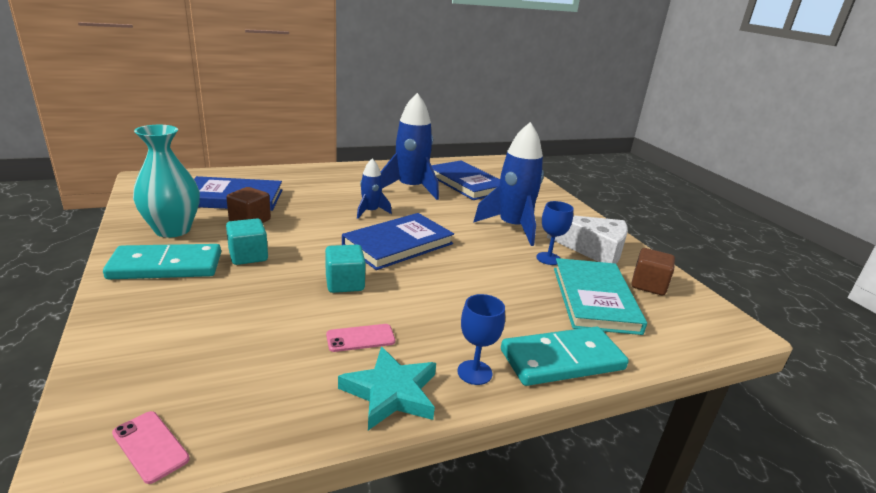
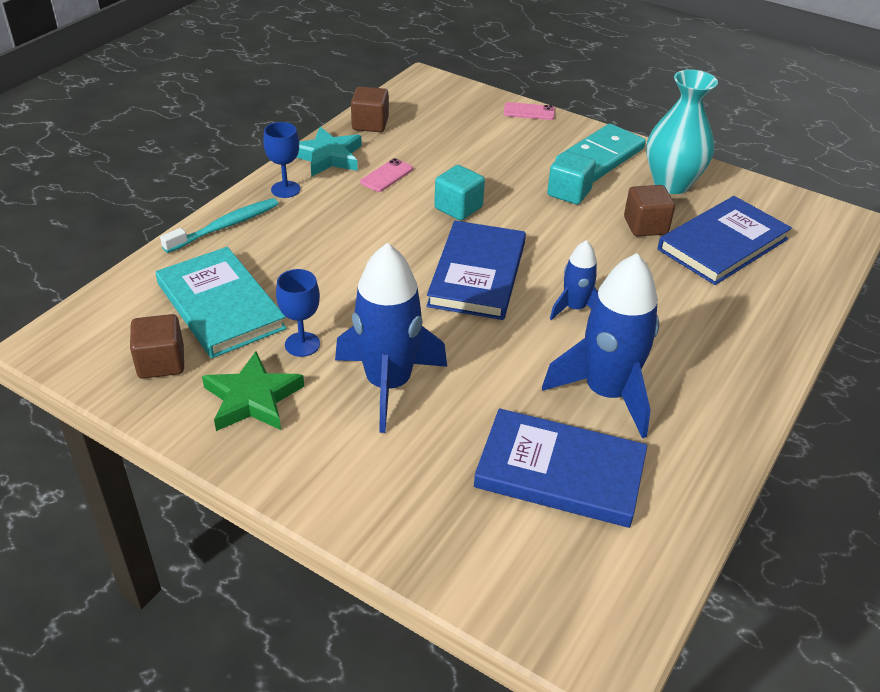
camera: 145 degrees right, 15 degrees up
pink phone [112,411,190,484] -> pink phone moved to [504,102,555,120]
turquoise domino [501,326,629,386] -> turquoise toothbrush [160,198,278,253]
white cheese [547,215,628,264] -> green star [202,351,304,431]
none -> brown cube [351,87,389,132]

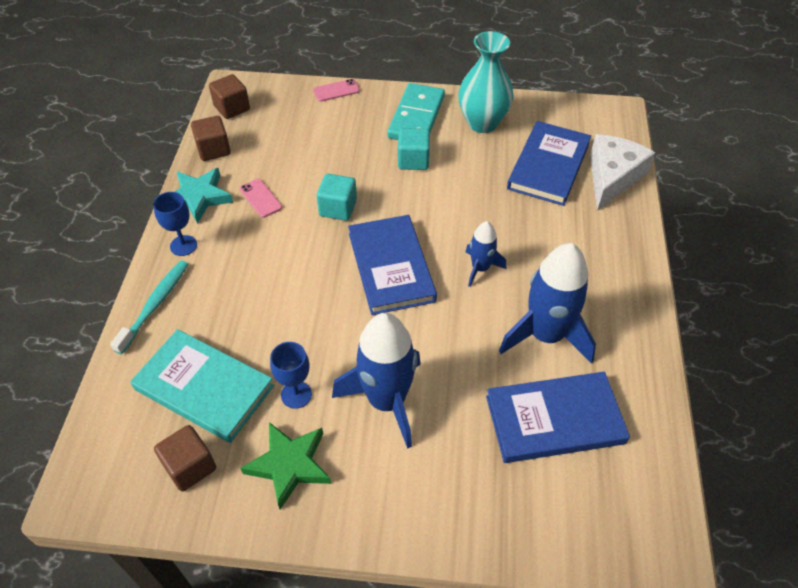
camera: 25 degrees left, 10 degrees up
pink phone [360,158,413,192] -> pink phone turned 45 degrees counterclockwise [240,179,282,218]
brown cube [624,185,675,236] -> brown cube moved to [209,74,250,119]
none -> white cheese [590,134,655,211]

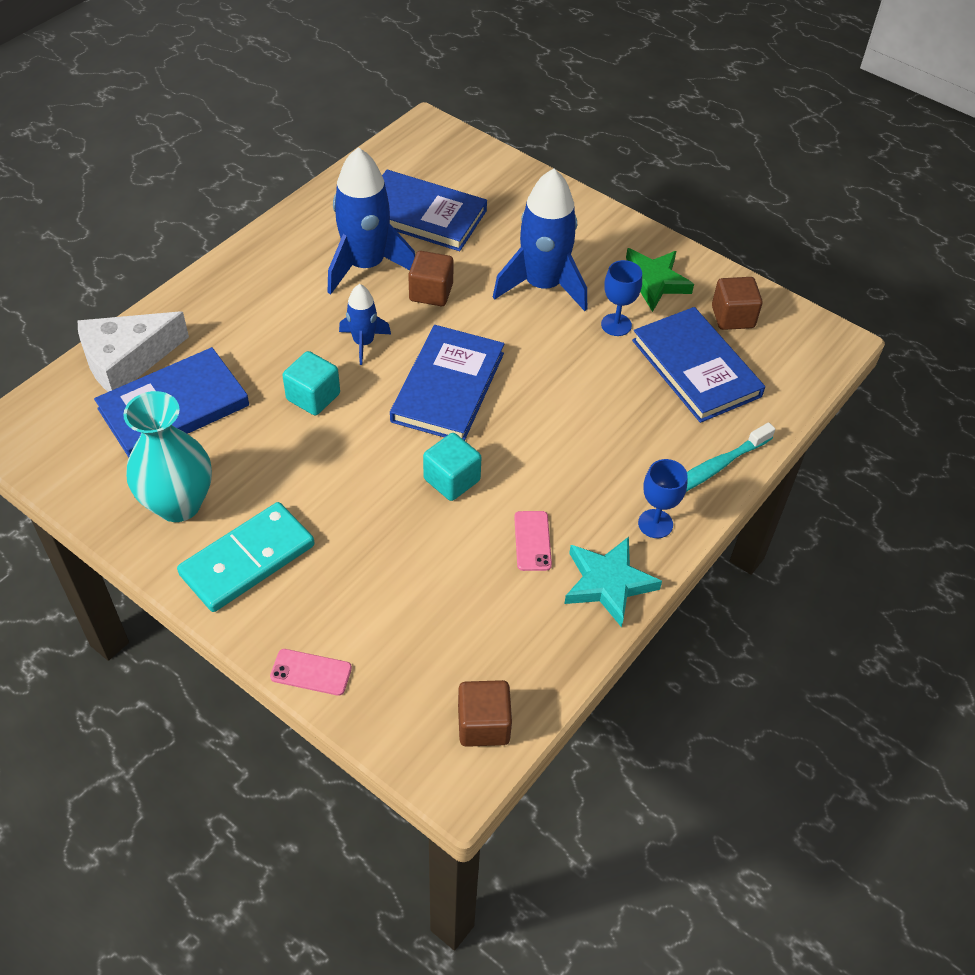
camera: 150 degrees left, 0 degrees up
turquoise book [130,329,274,443] -> blue book [632,307,765,423]
brown cube [191,116,231,161] -> brown cube moved to [408,251,454,306]
turquoise cube [398,128,430,170] -> turquoise cube moved to [282,351,340,415]

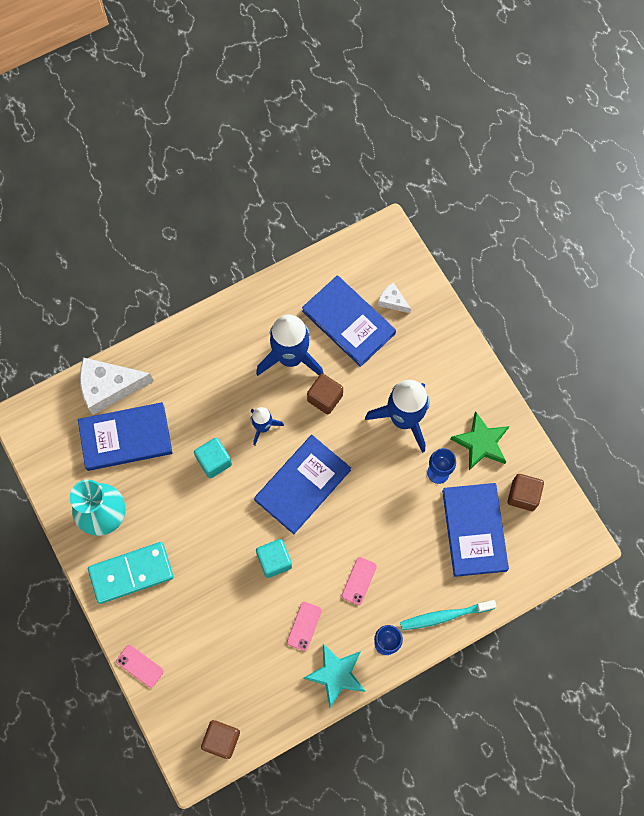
camera: 25 degrees right, 20 degrees up
none -> pink phone [342,557,377,605]
none -> white cheese [378,283,411,313]

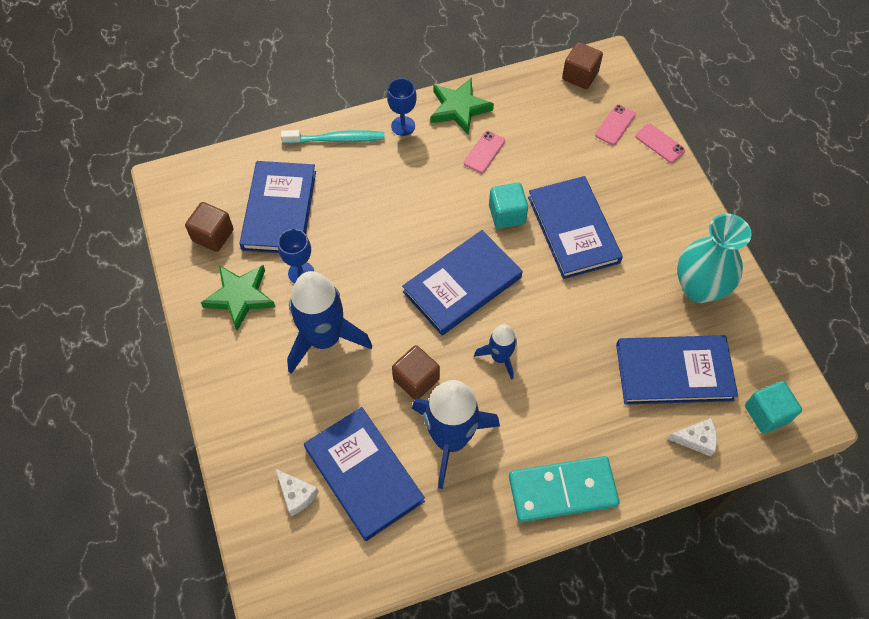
camera: 170 degrees left, 10 degrees down
white cheese [80,358,154,415] -> white cheese [667,418,717,457], size x0.49
turquoise domino [88,542,174,604] -> turquoise domino moved to [509,456,619,522]
turquoise cube [194,438,232,478] -> turquoise cube moved to [745,381,802,434]
turquoise star [303,644,366,707] -> green star [431,78,494,134]
pink phone [342,557,377,605] -> pink phone moved to [595,104,636,145]
none -> blue book [528,176,623,279]

